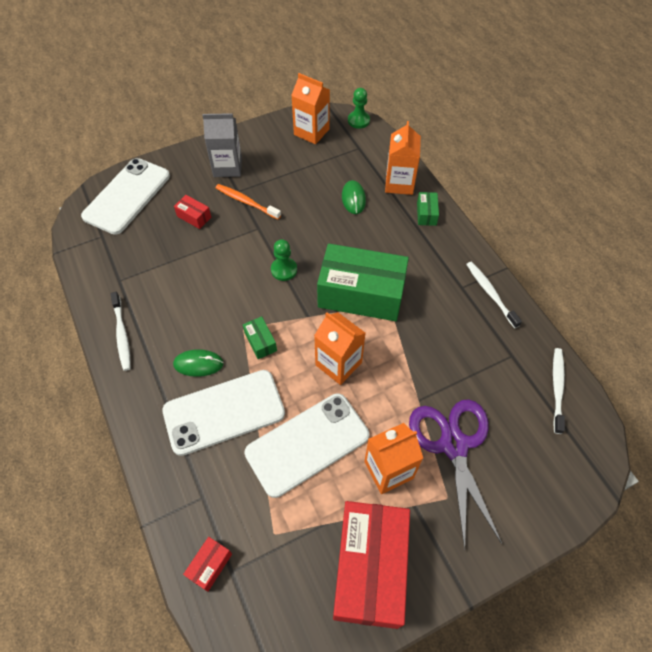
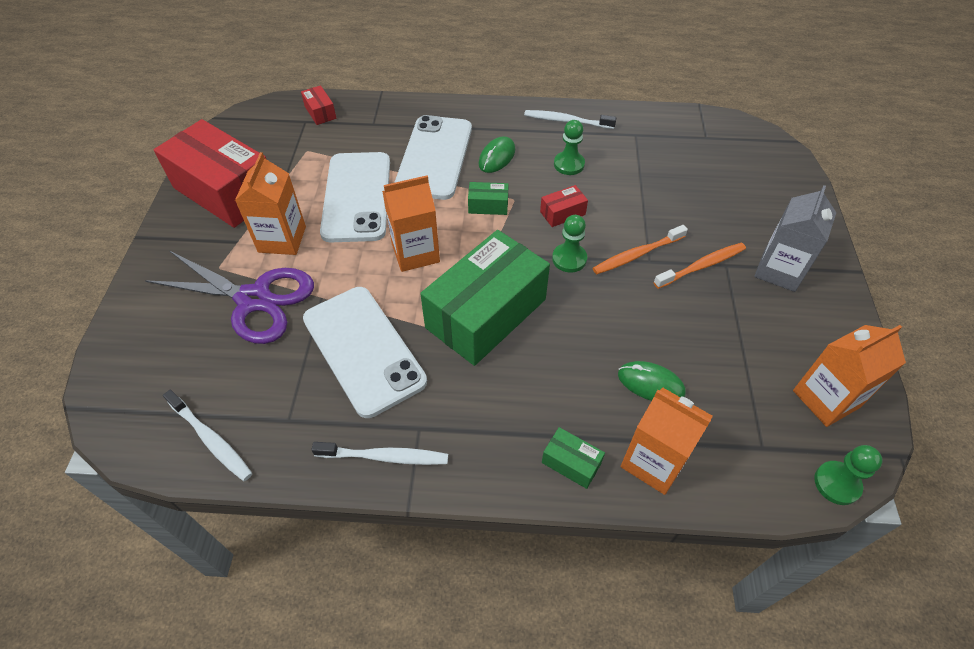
camera: 120 degrees right, 5 degrees down
white phone [81,158,170,235] -> white phone moved to [303,287,427,418]
red box [174,195,211,229] -> red box moved to [540,185,588,227]
none -> green pawn [554,120,585,175]
none -> orange toothbrush [593,225,688,274]

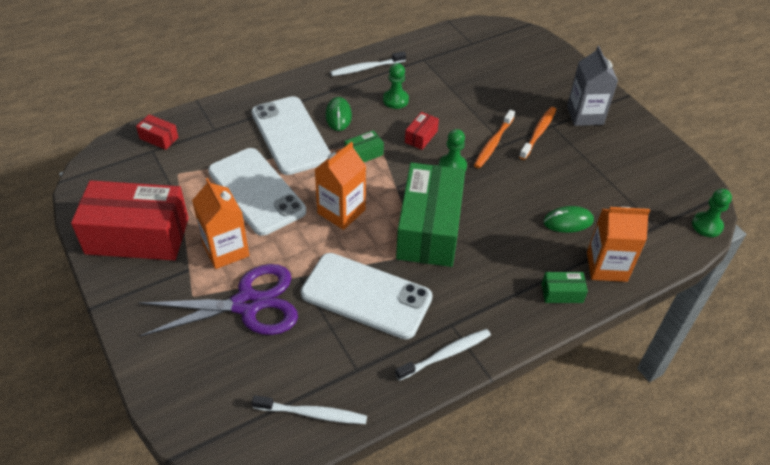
camera: 35 degrees left, 5 degrees down
orange carton [793,325,906,427] -> none

